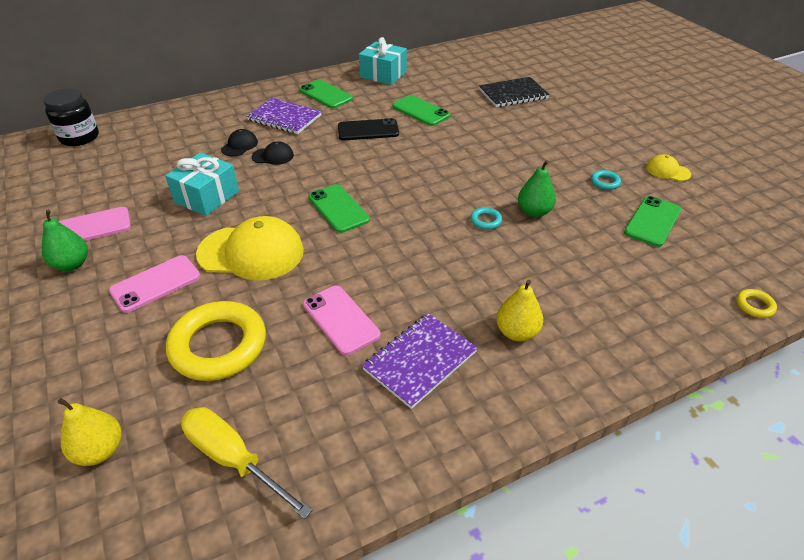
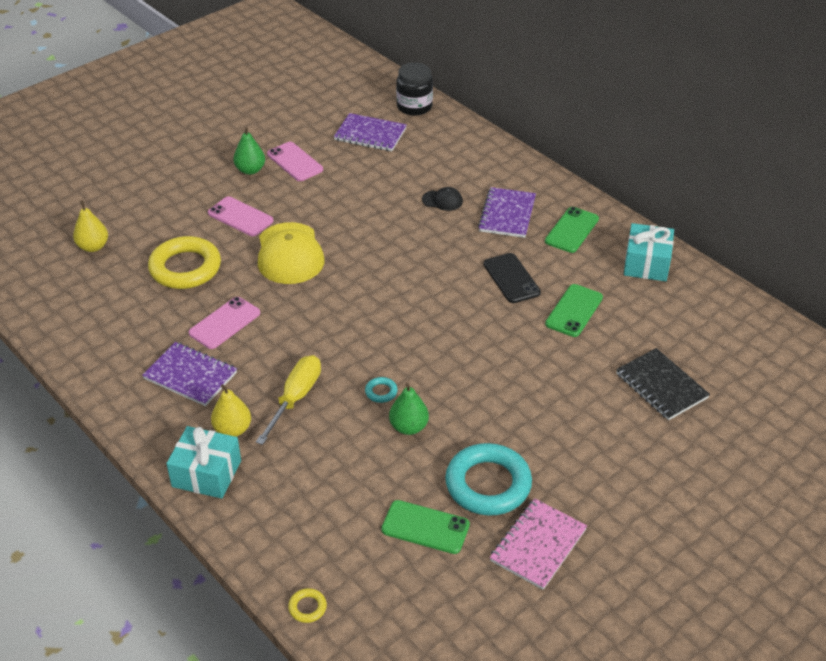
camera: 75 degrees right, 0 degrees up
turquoise gift [165,152,239,216] -> turquoise gift moved to [166,426,241,499]
yellow screwdriver [181,407,313,519] -> yellow screwdriver moved to [256,355,321,445]
black cap [252,141,294,165] -> none
green phone [308,184,370,233] -> none
turquoise ring [591,170,621,190] -> turquoise ring [445,443,532,516], size x2.46
yellow cap [646,154,691,181] -> pink notebook [490,498,587,590]
none -> purple notebook [334,113,407,151]

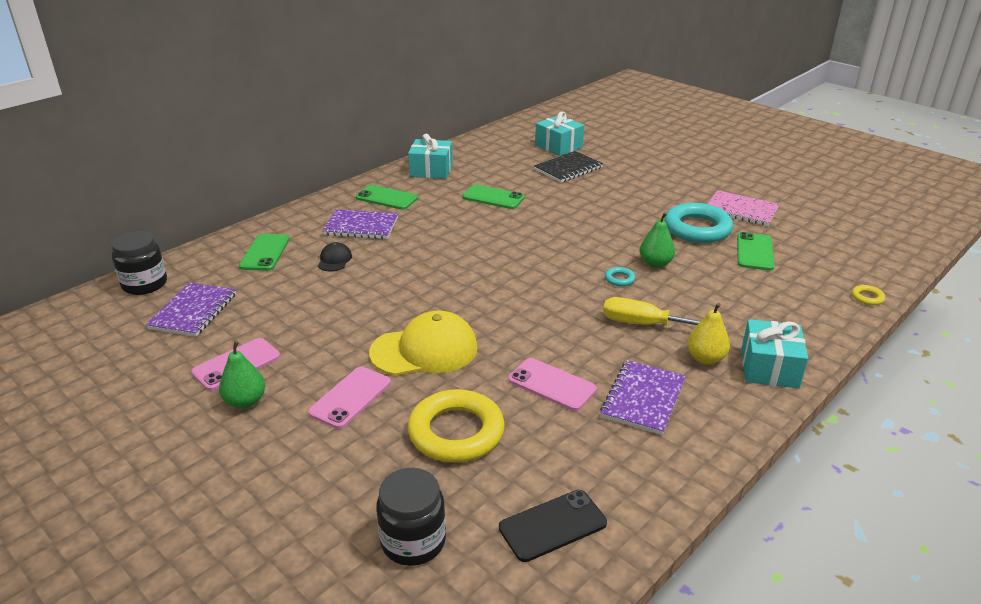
camera: 95 degrees left, 10 degrees down
yellow pear [73,201,108,252] -> black jar [376,468,446,566]
black phone [484,253,541,303] -> black phone moved to [499,490,607,562]
none -> green phone [239,234,290,271]
none -> turquoise gift [535,111,584,156]

